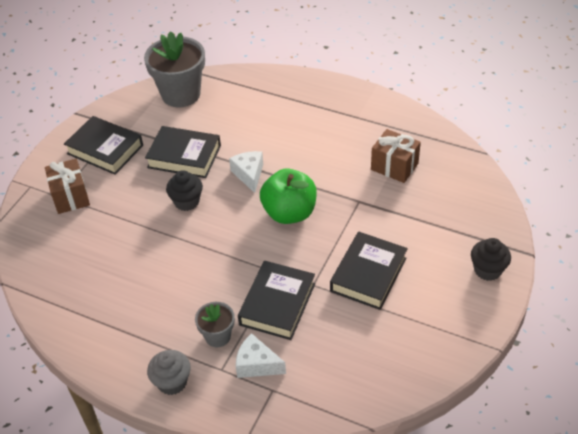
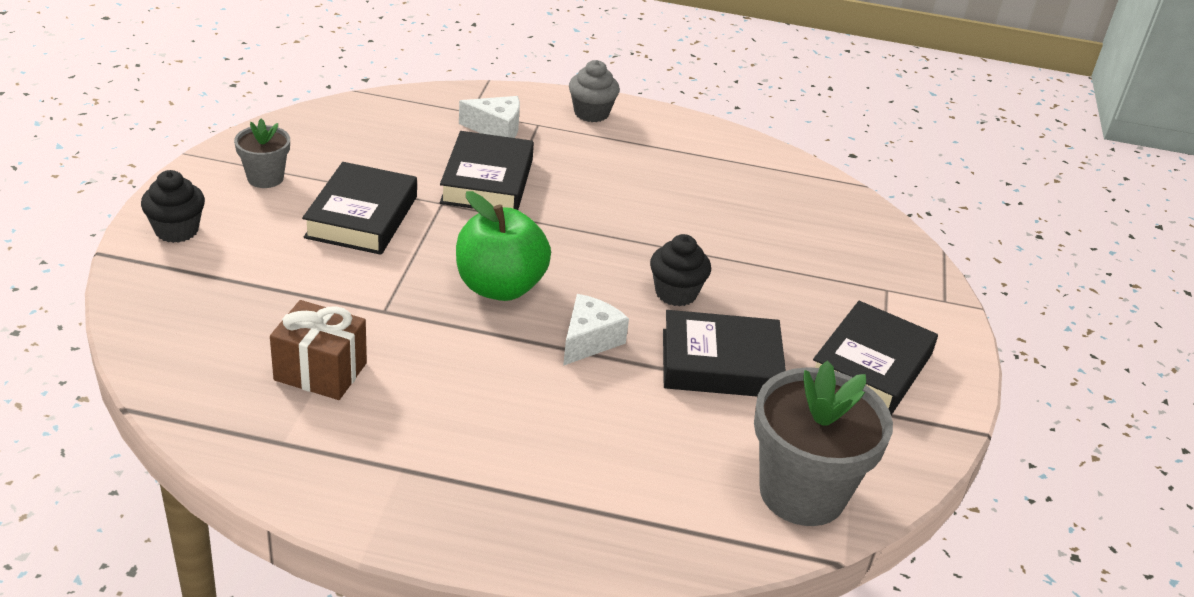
camera: 160 degrees right, 10 degrees down
brown gift [45,159,90,214] -> none
black book [64,116,143,175] -> black book turned 75 degrees counterclockwise [813,301,938,415]
grey flower pot [195,302,235,347] -> grey flower pot moved to [234,118,290,188]
white cheese [229,151,263,193] -> white cheese turned 120 degrees counterclockwise [563,294,629,366]

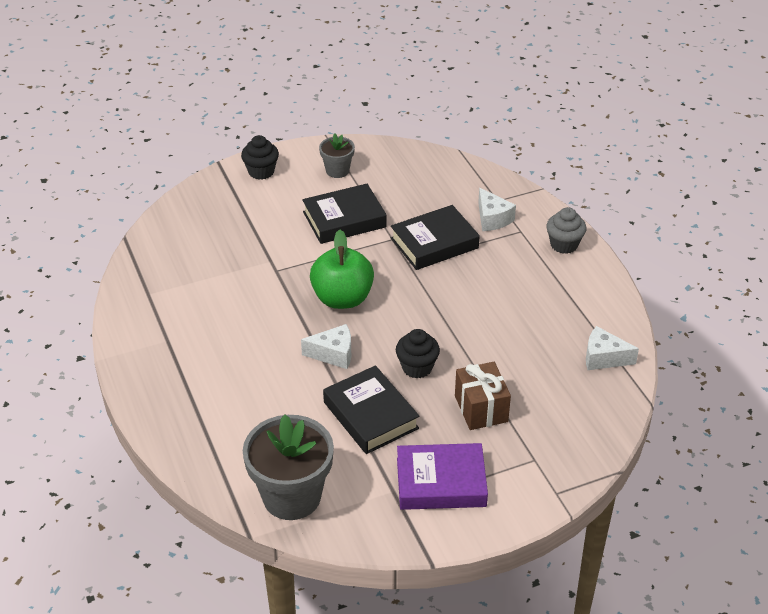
camera: 60 degrees right, 5 degrees up
brown gift [270,300,367,400] -> brown gift moved to [455,362,511,430]
black book [813,301,938,415] -> purple book [397,443,488,510]
none -> white cheese [586,326,639,370]

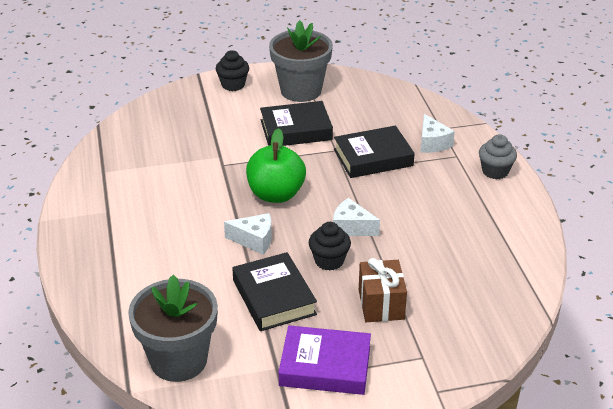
camera: 10 degrees right, 5 degrees down
grey flower pot [319,133,355,178] -> grey flower pot [269,20,333,102], size x1.93
white cheese [586,326,639,370] -> white cheese moved to [333,198,380,236]

